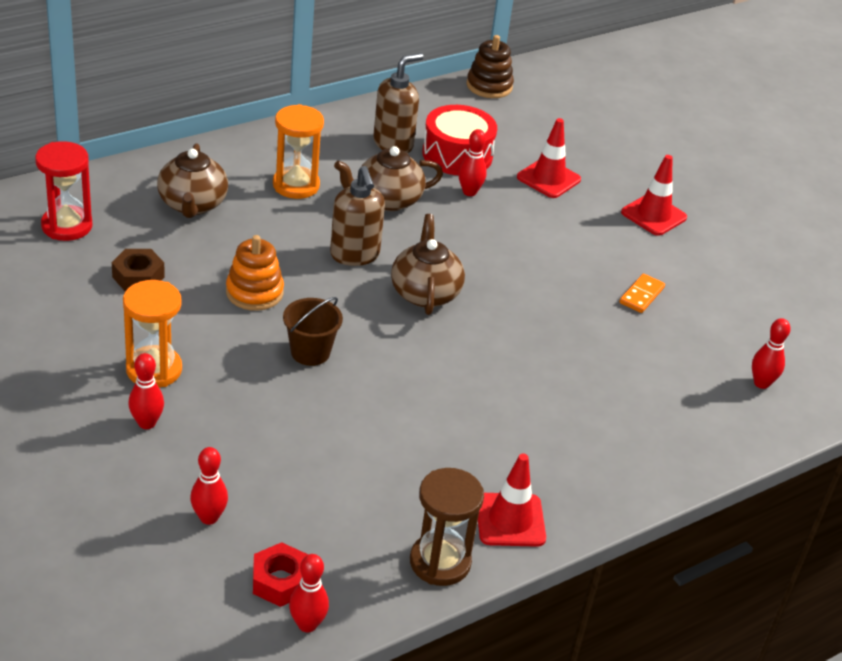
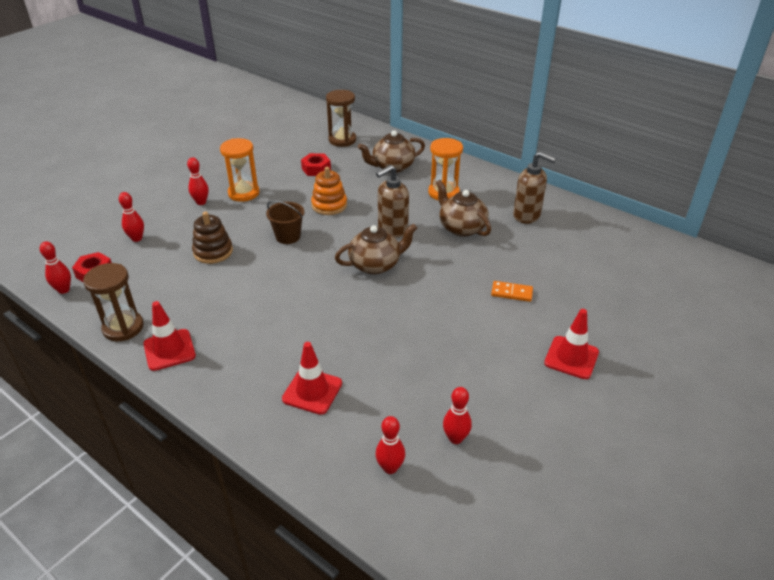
camera: 75 degrees right, 0 degrees up
red hourglass [35,141,93,241] -> brown hourglass [326,90,356,147]
brown nut [112,249,165,291] -> red nut [301,153,331,176]
red drum [422,105,497,176] -> none
red bowling pin [458,129,487,196] -> red bowling pin moved to [443,387,472,444]
brown stacking toy [467,35,514,98] -> brown stacking toy moved to [192,211,233,264]
red traffic cone [517,118,581,198] -> red traffic cone moved to [282,342,342,415]
orange domino [619,274,665,313] -> orange domino moved to [491,281,533,302]

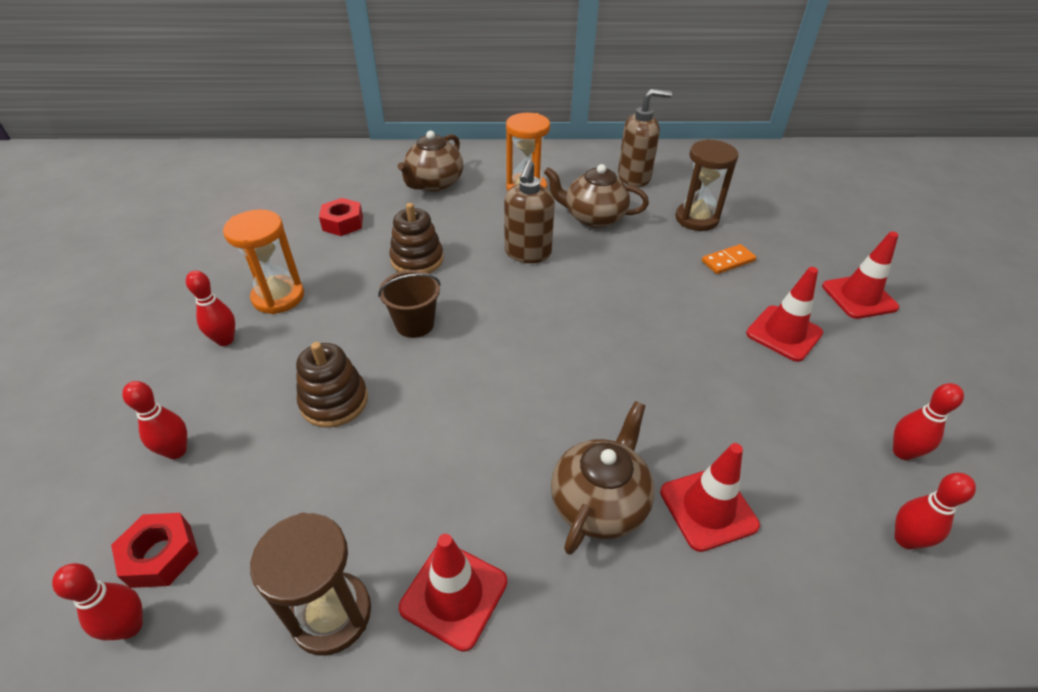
camera: 40 degrees left, 5 degrees up
orange stacking toy [311,167,347,215] -> brown stacking toy [389,203,443,273]
brown hourglass [326,90,356,147] -> brown hourglass moved to [675,139,739,231]
brown teapot [335,224,417,275] -> brown teapot moved to [551,401,655,555]
none -> red traffic cone [746,267,823,362]

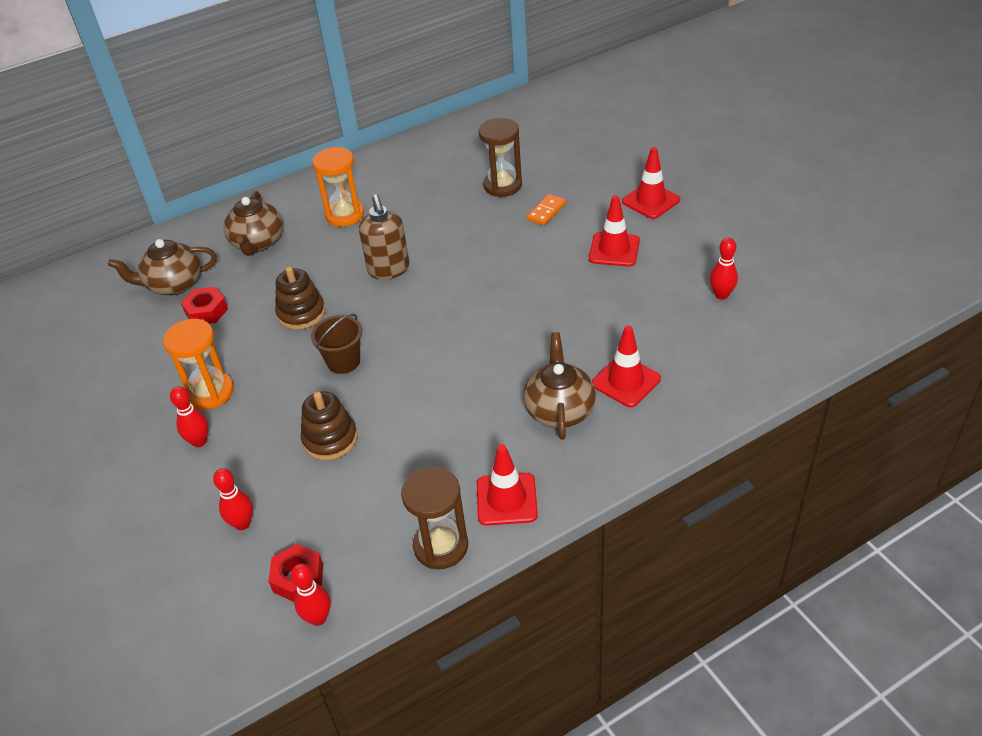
camera: 25 degrees left, 0 degrees up
brown teapot [544,164,649,228] -> brown teapot moved to [108,239,217,295]
brown soap dispenser [618,89,672,187] -> none
red bowling pin [895,473,976,549] -> none

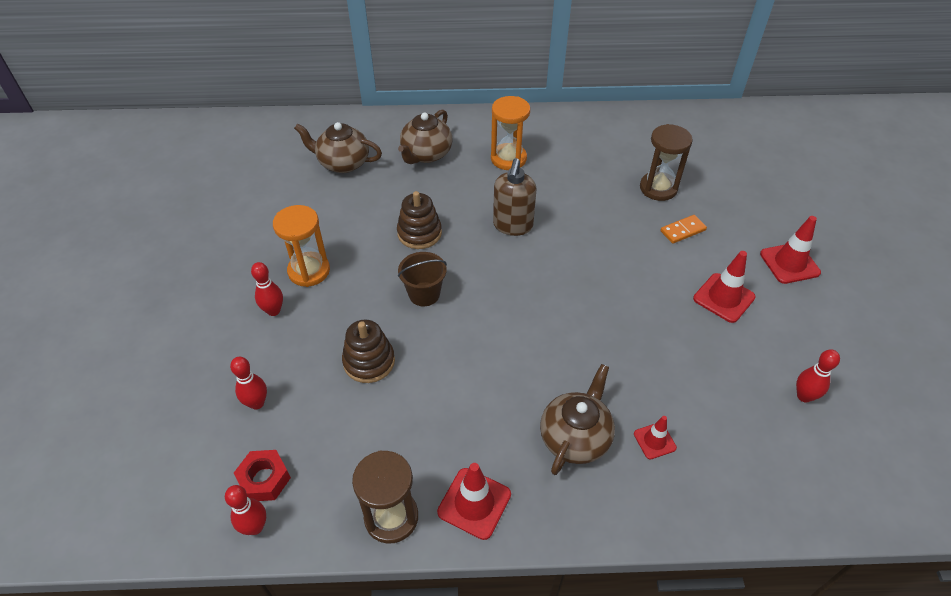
camera: 25 degrees right, 5 degrees up
red nut [181,287,228,324] -> none
red traffic cone [592,325,661,407] -> red traffic cone [634,416,677,459], size x0.60

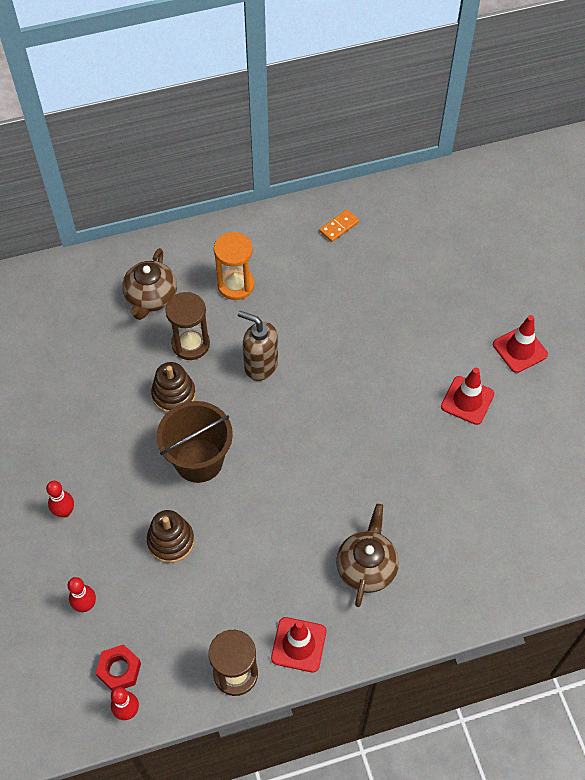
camera: 15 degrees left, 10 degrees up
orange hourglass [273,205,330,287] -> none
brown teapot [294,122,382,173] -> none
brown bucket [398,252,447,306] -> brown bucket [157,401,233,483], size x1.65
brown soap dispenser [493,158,536,236] -> brown soap dispenser turned 120 degrees clockwise [238,311,278,381]
red traffic cone [634,416,677,459] -> none
brown hourglass [640,124,693,201] -> brown hourglass moved to [165,292,210,360]
orange domino [660,215,707,244] -> orange domino moved to [319,209,359,242]
red bowling pin [796,349,840,403] -> none

